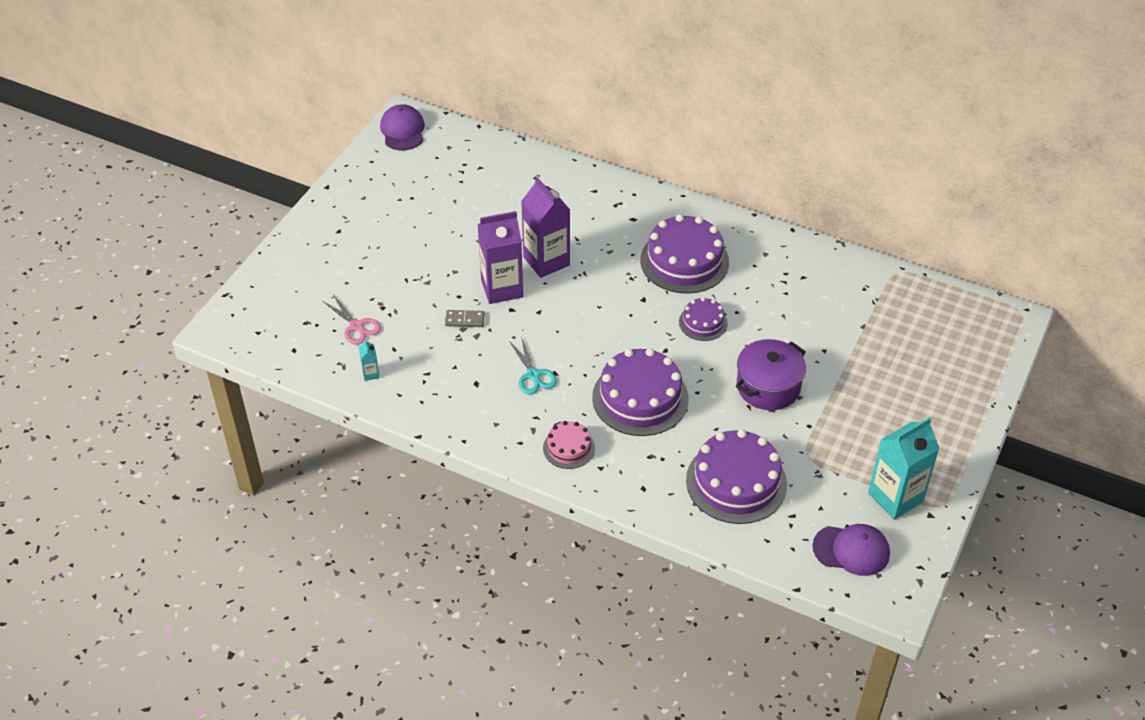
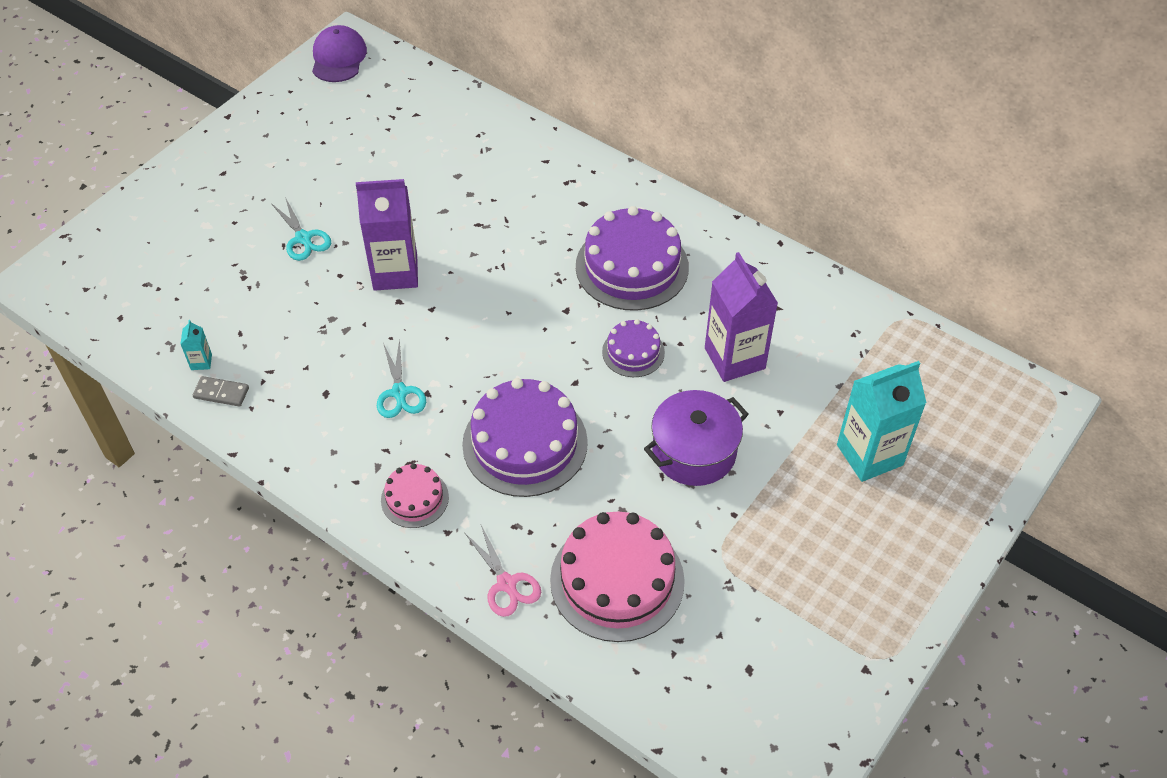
camera: 10 degrees right, 5 degrees up
pink scissors [323,296,381,345] -> pink scissors moved to [464,525,541,617]
grey domino [445,310,485,327] -> grey domino moved to [192,376,249,407]
purple carton [521,177,570,278] -> purple carton moved to [705,252,778,382]
purple cake [686,429,787,524] -> pink cake [550,512,685,642]
purple cap [813,524,890,576] -> none
turquoise carton [868,417,940,519] -> turquoise carton moved to [837,361,927,482]
none -> turquoise scissors [271,197,331,261]

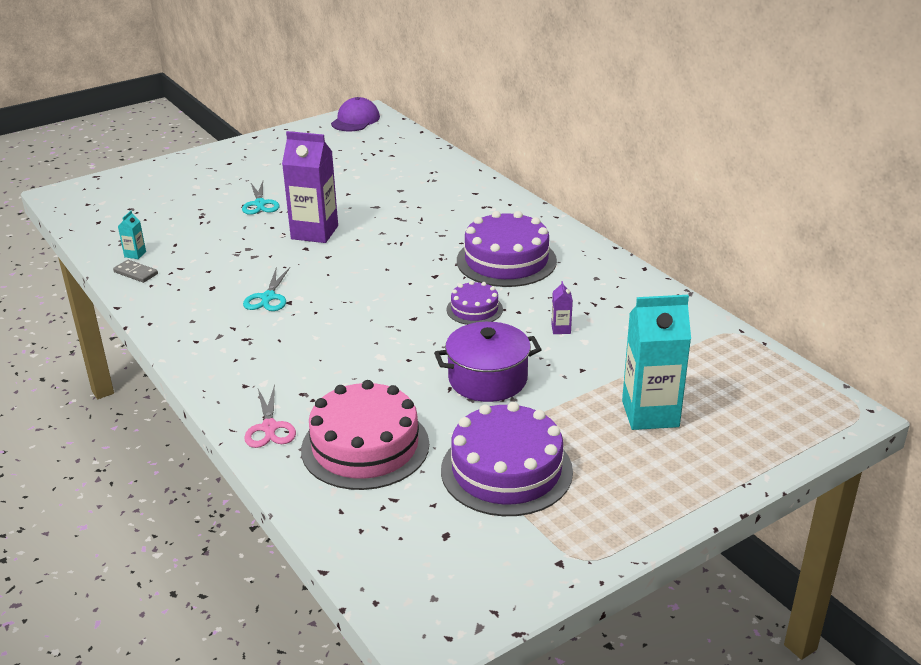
camera: 20 degrees right, 20 degrees down
pink cake [381,463,449,528] -> none
purple cake [462,378,588,497] -> purple cake moved to [441,402,573,516]
purple carton [705,252,778,382] -> purple carton [551,281,573,334], size x0.41

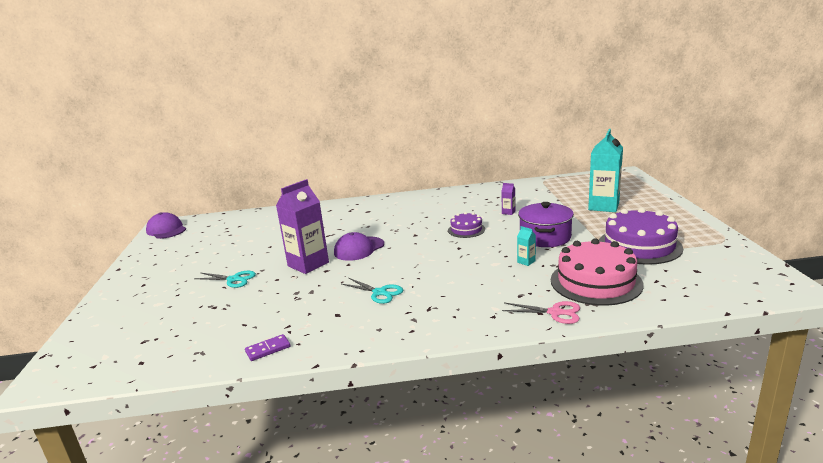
camera: 60 degrees left, 10 degrees down
grey domino [113,260,158,283] -> purple domino [245,334,290,361]
turquoise carton [118,211,146,259] -> turquoise carton moved to [517,226,536,266]
purple cake [457,211,557,287] -> none
none -> purple cap [334,232,384,261]

